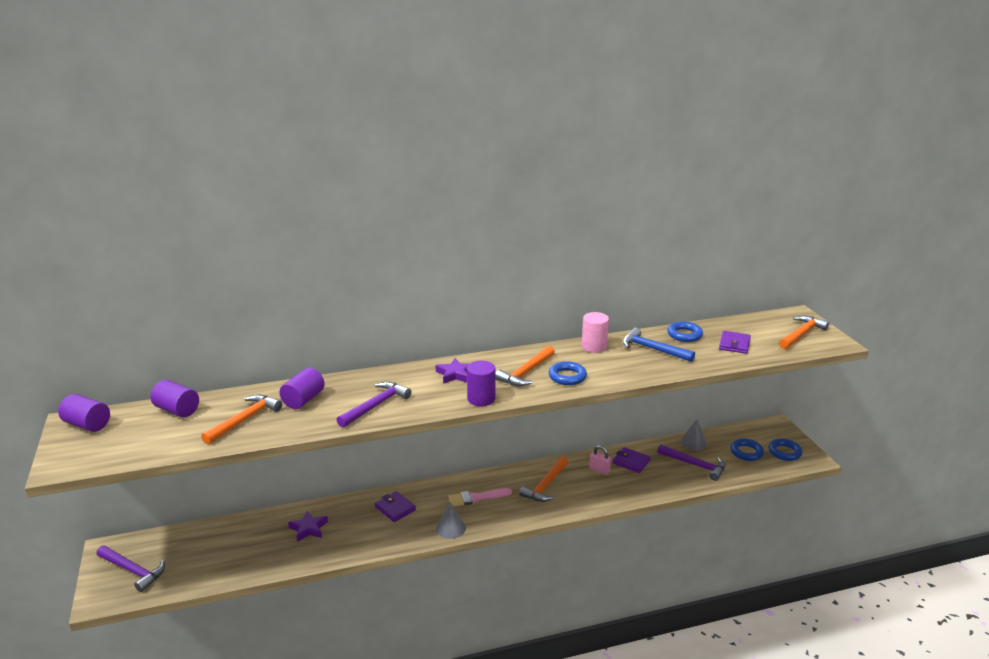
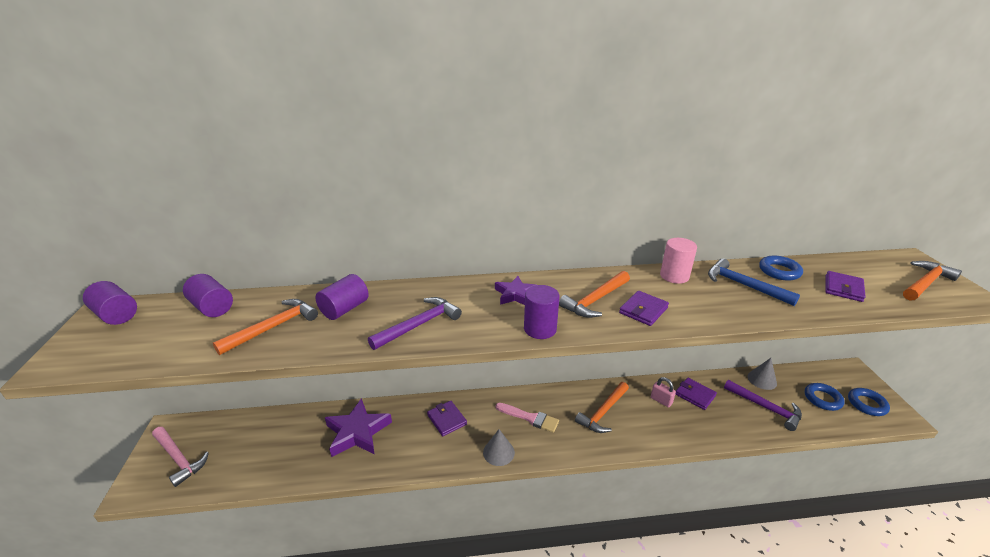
camera: 10 degrees right, 5 degrees up
purple hammer [97,545,165,592] -> pink hammer [152,427,209,487]
purple star [288,511,328,542] -> purple star [325,398,392,457], size x1.68
pink brush [448,488,512,507] -> pink brush turned 150 degrees counterclockwise [496,403,559,433]
blue ring [549,361,587,385] -> purple wallet [619,291,669,326]

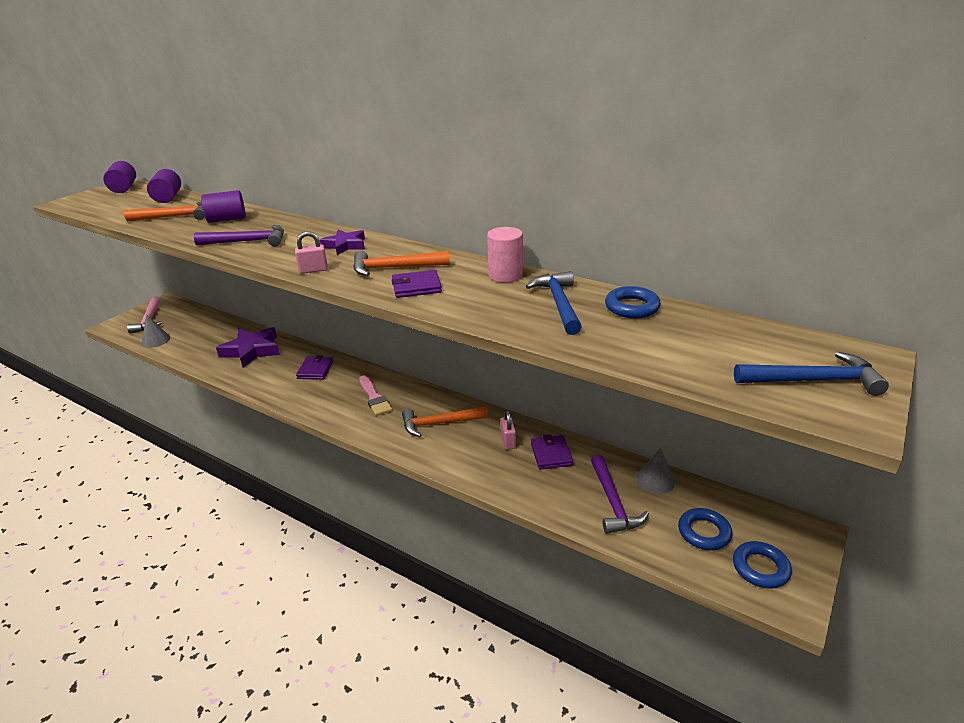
camera: 40 degrees right, 0 degrees up
grey cone [483,429,515,466] -> grey cone moved to [141,315,170,348]
purple cylinder [524,285,560,339] -> pink padlock [295,231,328,274]
purple wallet [825,271,866,302] -> none
orange hammer [903,261,962,301] -> blue hammer [734,352,889,396]

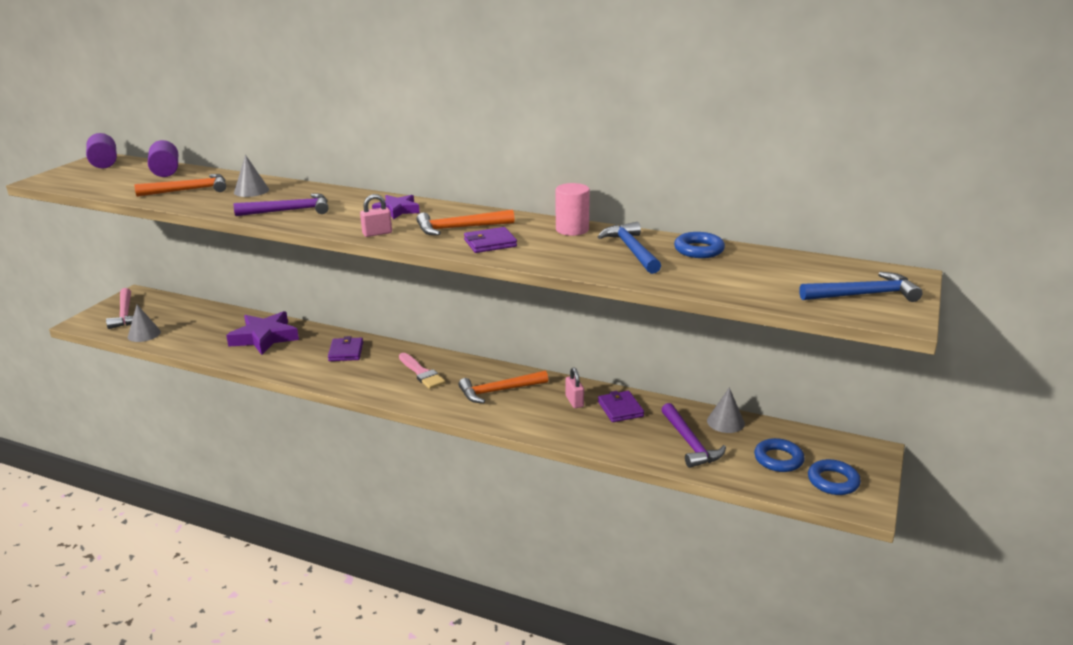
camera: 10 degrees left, 5 degrees down
purple cylinder [201,190,246,223] -> grey cone [234,155,269,197]

